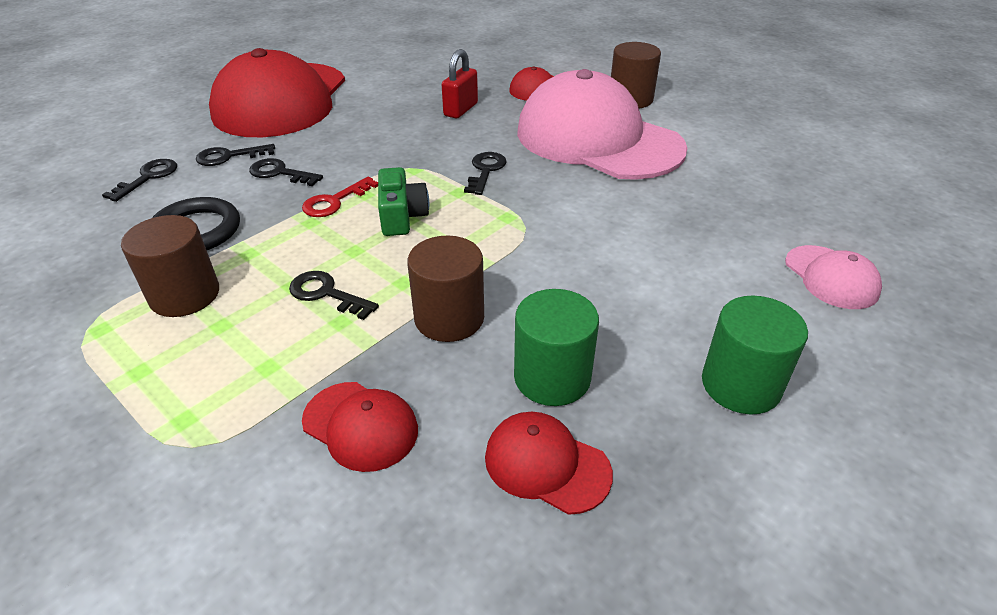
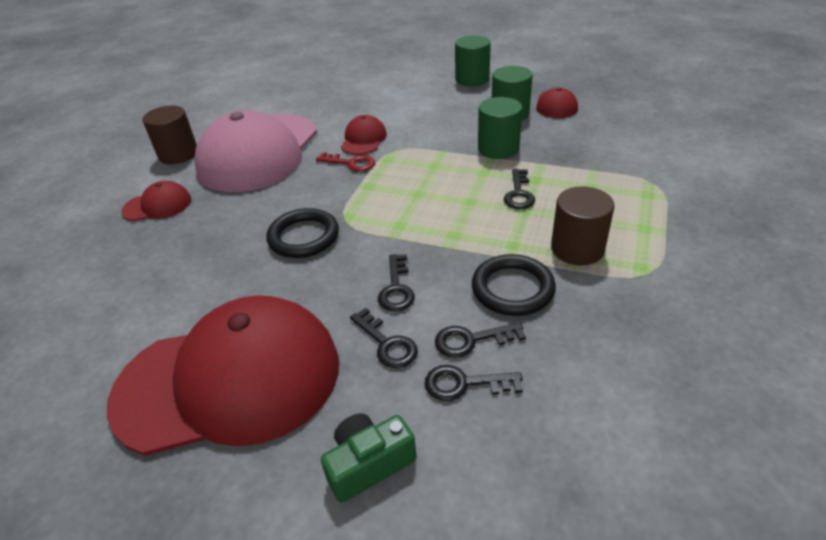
camera: 110 degrees left, 0 degrees up
red key [302,177,378,217] -> red key moved to [316,152,375,172]
red cap [302,382,418,472] -> red cap moved to [341,115,387,155]
green camera [378,167,429,236] -> green camera moved to [321,413,417,503]
brown cylinder [407,236,484,342] -> green cylinder [478,97,523,159]
red padlock [442,49,478,118] -> none
black key [464,152,507,195] -> black key moved to [435,322,526,358]
pink cap [785,245,882,309] -> none
none -> black ring [266,208,339,258]

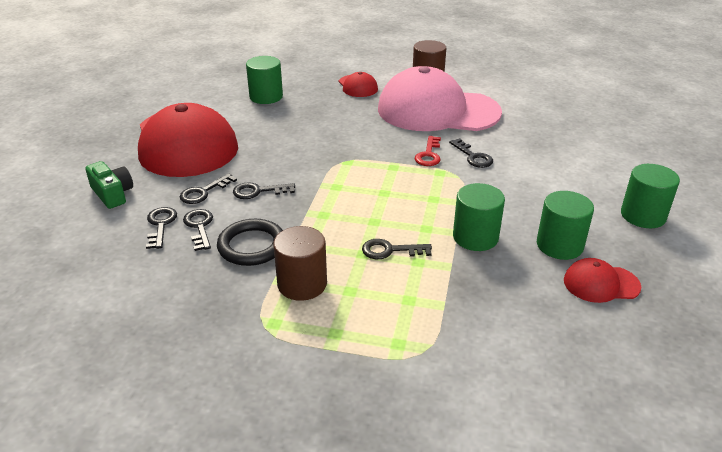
camera: 80 degrees right, 5 degrees down
black ring [266,208,339,258] -> none
red cap [341,115,387,155] -> black key [449,138,493,168]
none -> green cylinder [246,56,283,104]

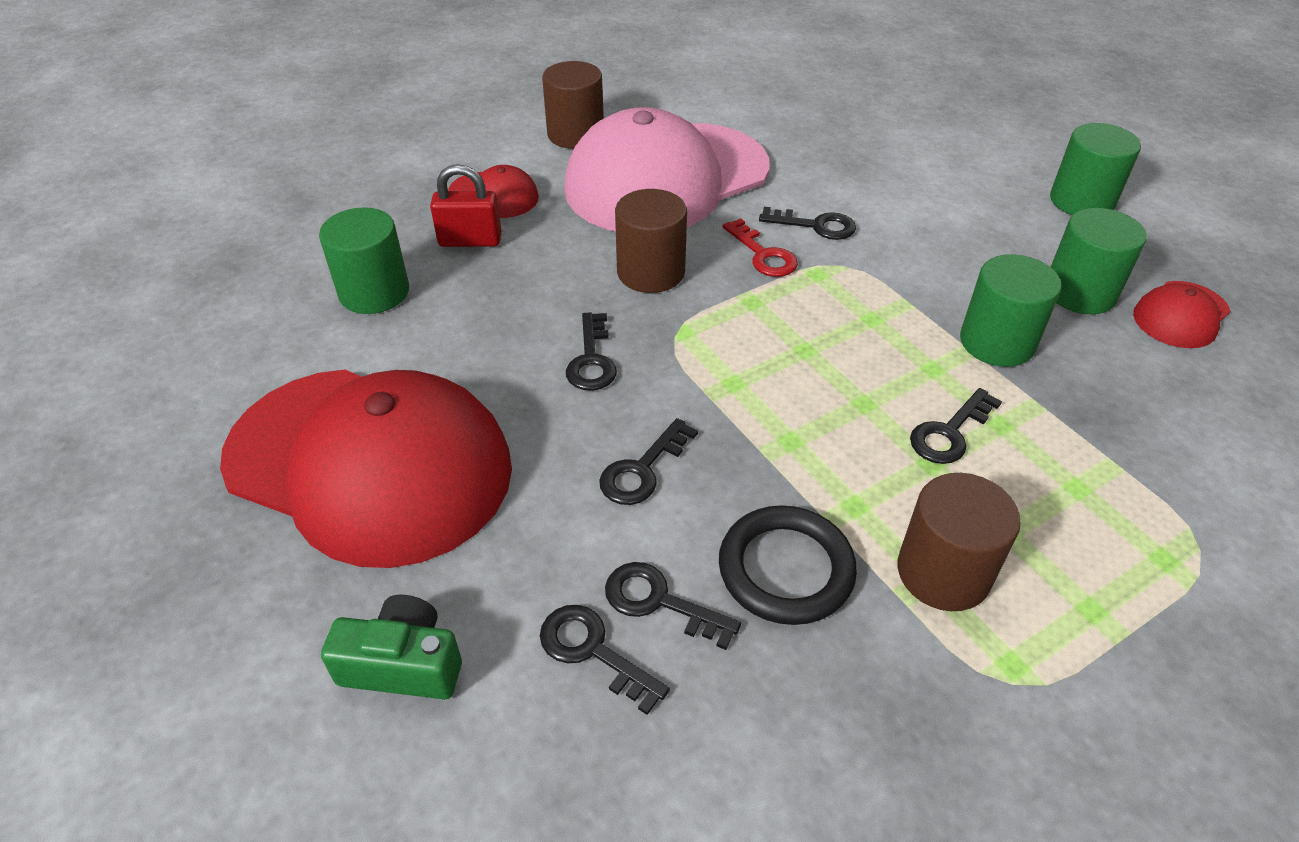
camera: 45 degrees left, 10 degrees up
black key [180,174,237,204] -> black key moved to [566,312,617,391]
none -> red padlock [430,164,502,247]
none -> brown cylinder [615,189,687,293]

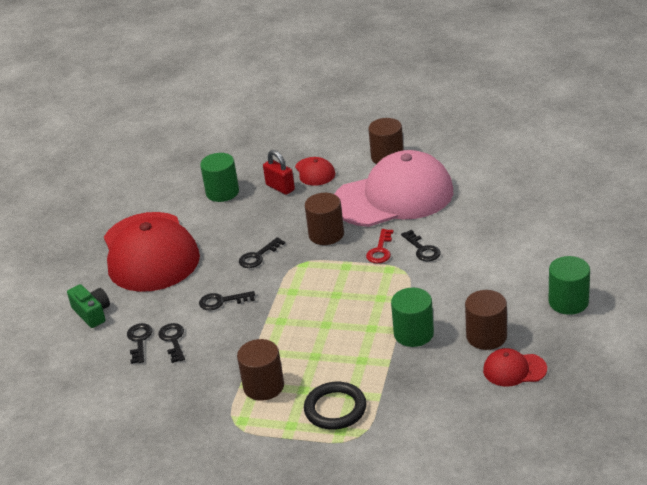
camera: 50 degrees right, 10 degrees down
pink cap [564,107,769,231] -> pink cap turned 150 degrees clockwise [335,150,453,227]
black ring [719,505,857,625] -> black ring moved to [304,382,367,430]
black key [910,388,1002,464] -> none
green cylinder [1051,208,1147,314] -> brown cylinder [465,290,507,350]

